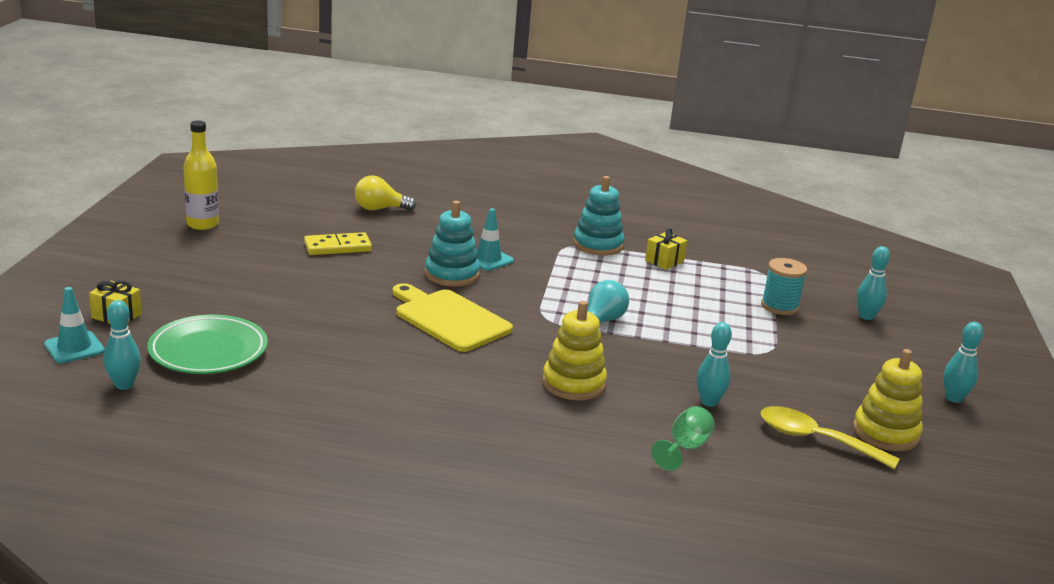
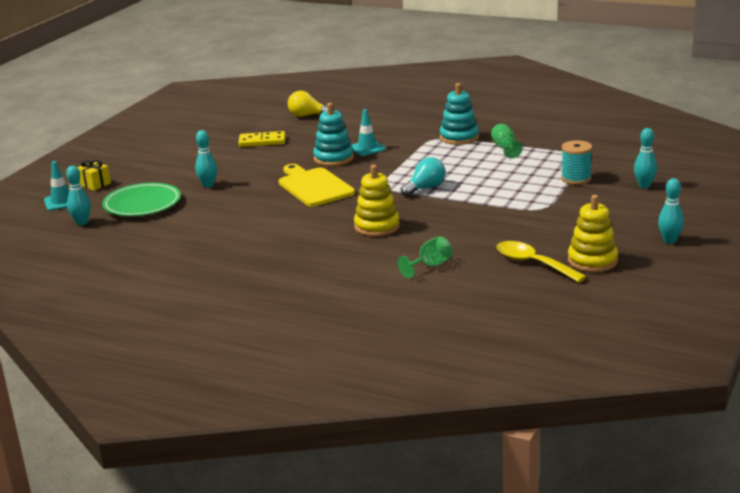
camera: 20 degrees right, 0 degrees up
yellow bottle [183,121,219,230] -> none
yellow gift [645,228,687,270] -> green goblet [491,123,523,158]
turquoise bowling pin [697,322,732,407] -> turquoise bowling pin moved to [195,130,217,187]

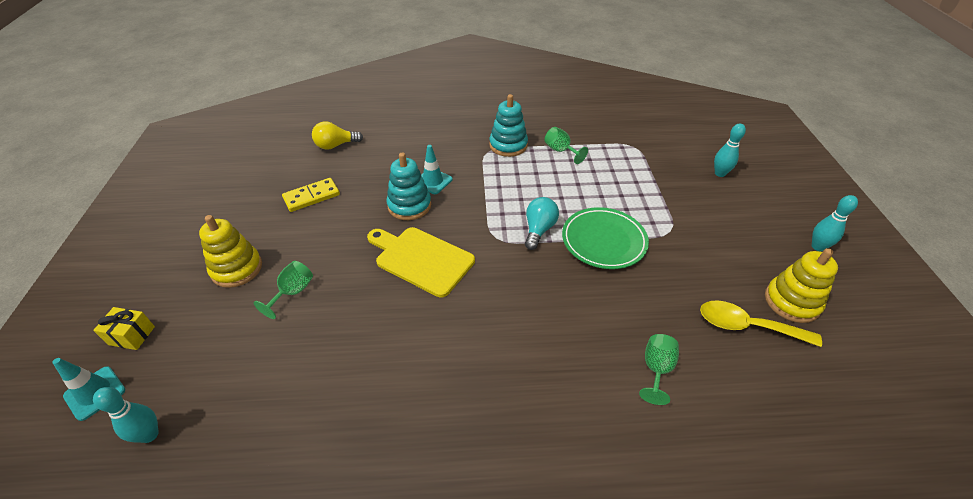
camera: 30 degrees left, 20 degrees up
green plate [102,183,181,216] -> green plate moved to [562,207,649,269]
turquoise bowling pin [195,130,217,187] -> green goblet [254,261,313,319]
yellow stacking toy [354,165,400,237] -> yellow stacking toy moved to [199,215,262,288]
turquoise spool [561,140,592,185] -> none

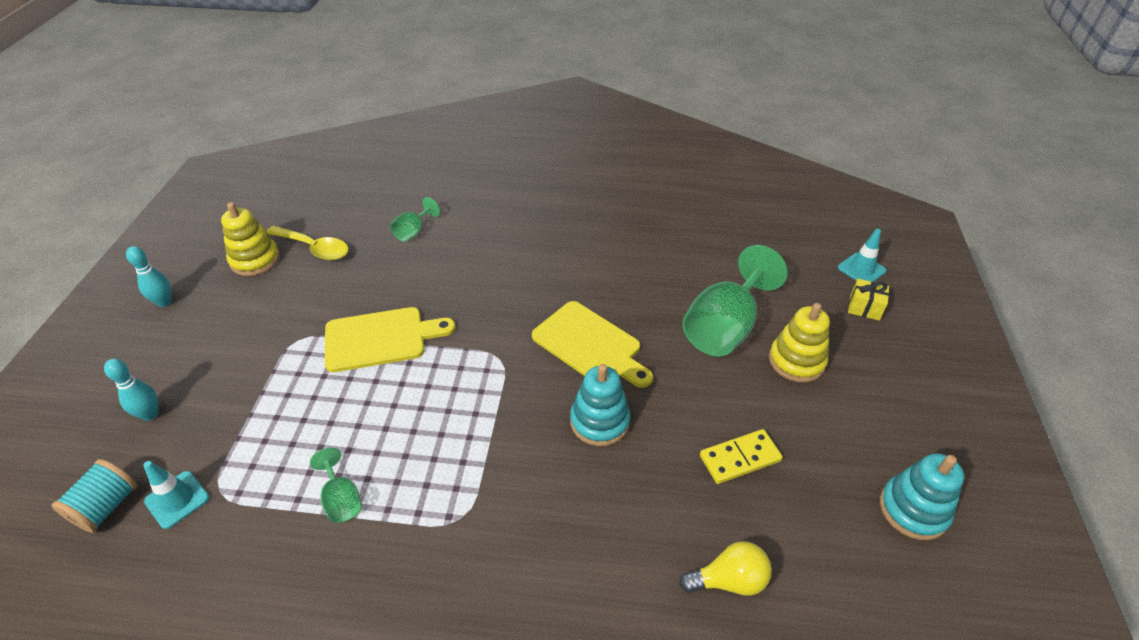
camera: 170 degrees left, 0 degrees up
turquoise bowling pin [93,387,159,443] -> none
green goblet [254,261,313,319] -> green goblet [682,245,788,357], size x2.11
turquoise traffic cone [421,145,453,194] -> turquoise traffic cone moved to [143,461,209,529]
turquoise stacking toy [489,94,528,157] -> turquoise stacking toy moved to [880,453,964,540]
turquoise light bulb [525,197,559,250] -> none
green plate [562,207,649,269] -> yellow cutting board [325,307,455,372]
none -> turquoise spool [51,459,137,533]

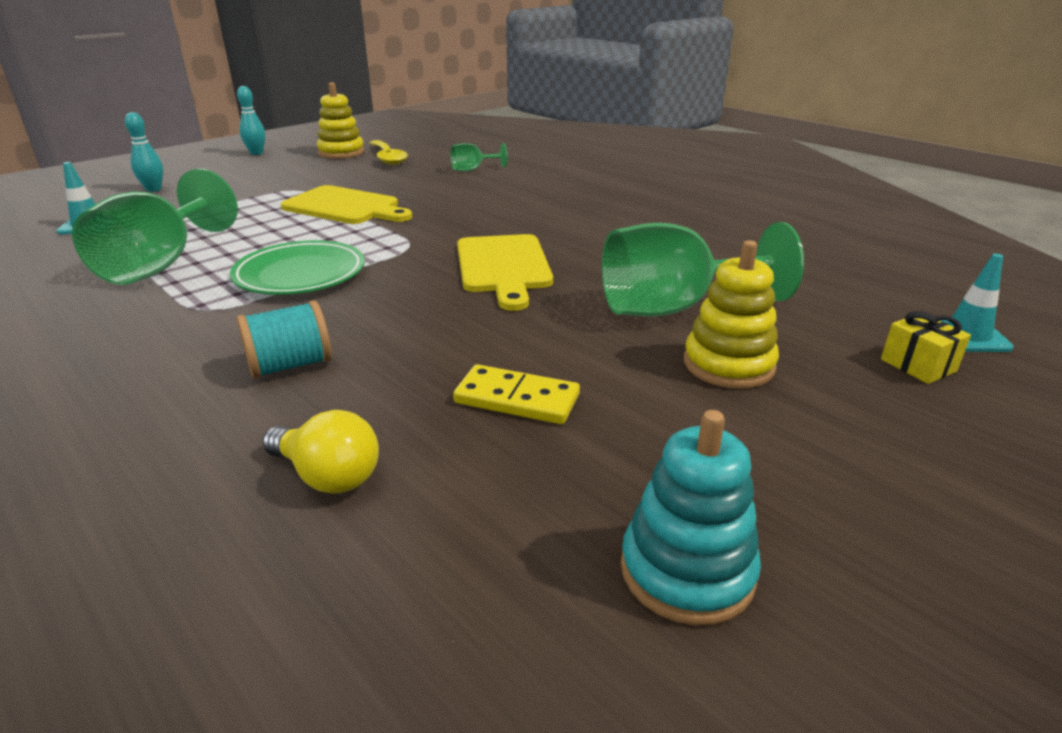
camera: 40 degrees right, 15 degrees down
turquoise spool [51,459,137,533] -> turquoise spool moved to [237,300,332,379]
green goblet [310,448,362,523] -> green goblet [72,169,238,285], size x2.11
turquoise stacking toy [570,364,631,446] -> none
none -> green plate [230,240,365,295]

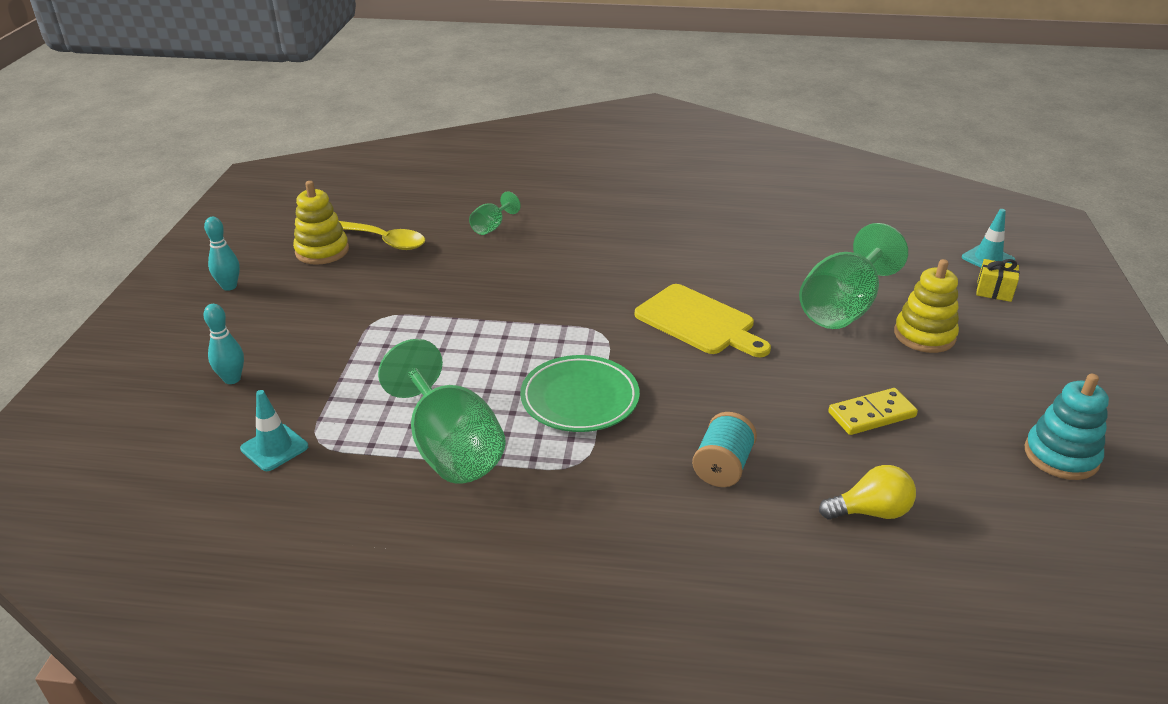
camera: 40 degrees left, 5 degrees up
yellow cutting board [281,185,412,224] -> none

